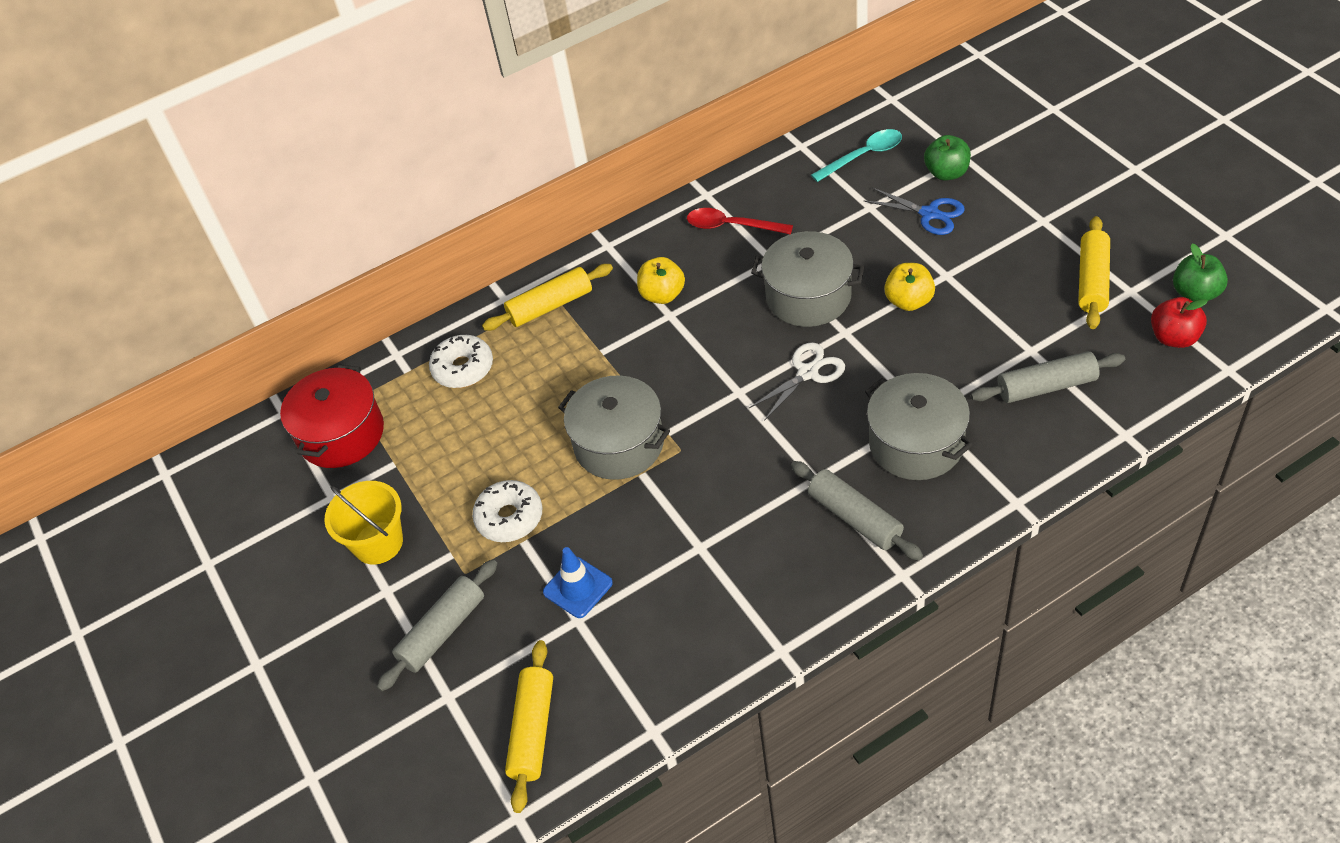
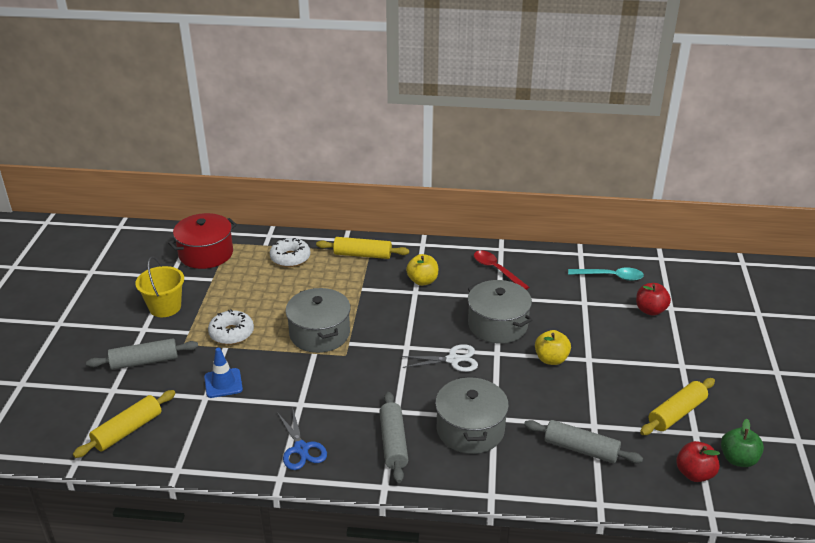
camera: 30 degrees right, 15 degrees down
blue scissors [863,187,965,235] -> blue scissors moved to [277,410,327,470]
green apple [924,135,971,180] -> red apple [636,283,671,316]

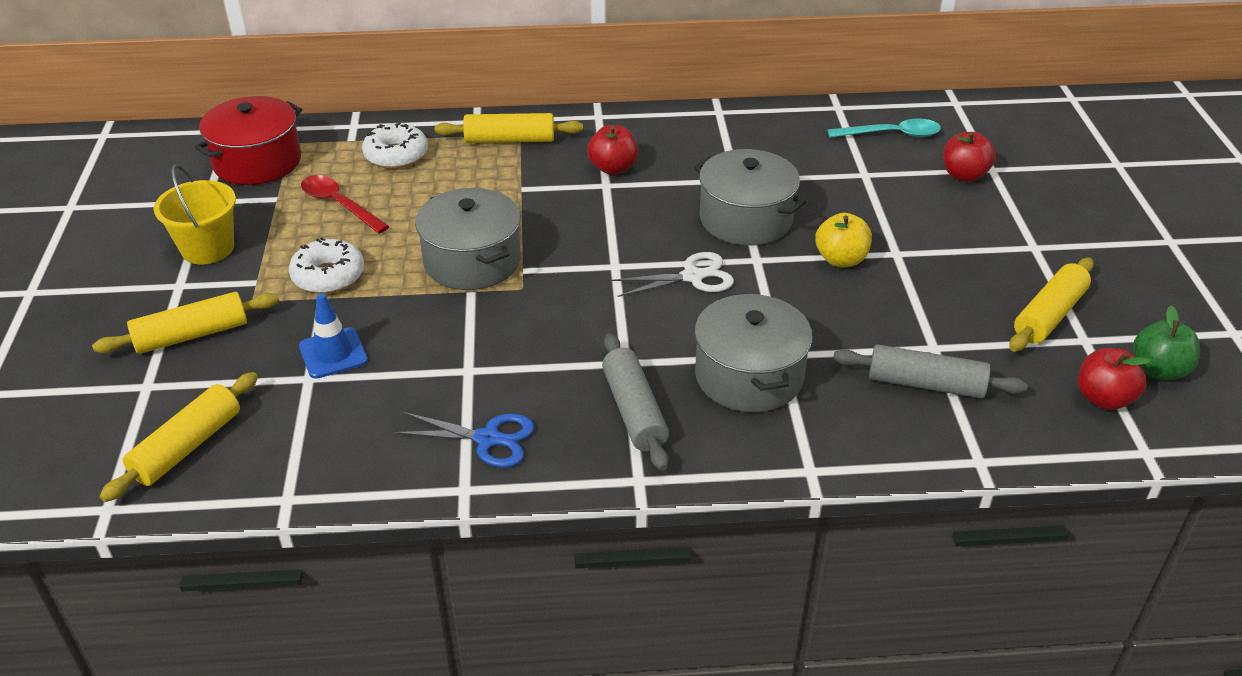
camera: 10 degrees left, 5 degrees up
grey rolling pin [86,338,198,370] -> yellow rolling pin [92,292,279,354]
blue scissors [277,410,327,470] -> blue scissors turned 45 degrees counterclockwise [393,412,535,468]
yellow apple [406,254,438,286] -> red apple [587,125,638,175]
red spoon [474,250,529,290] -> red spoon moved to [301,175,390,234]

